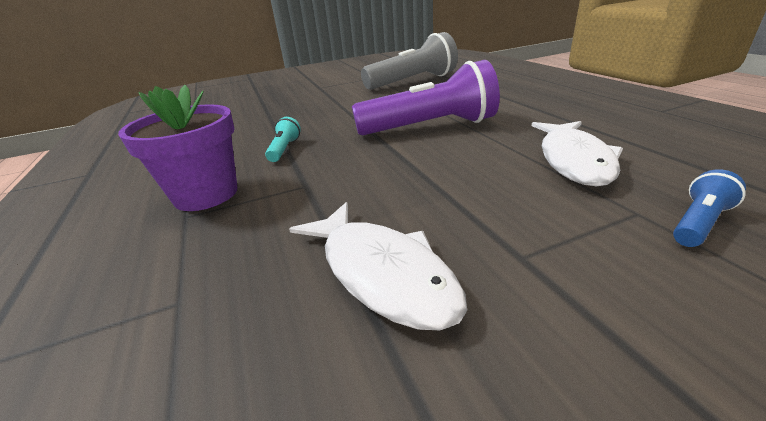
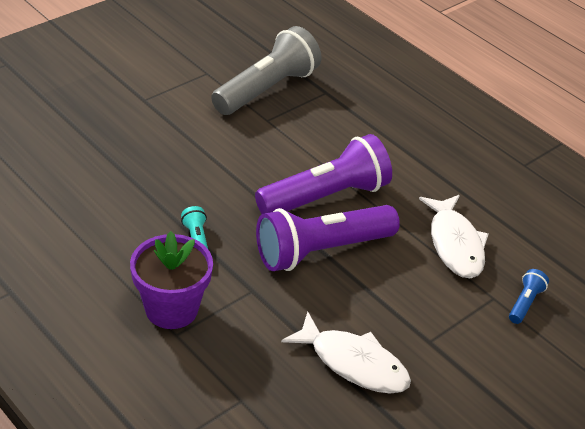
camera: 25 degrees left, 10 degrees up
none -> purple flashlight [256,205,400,271]

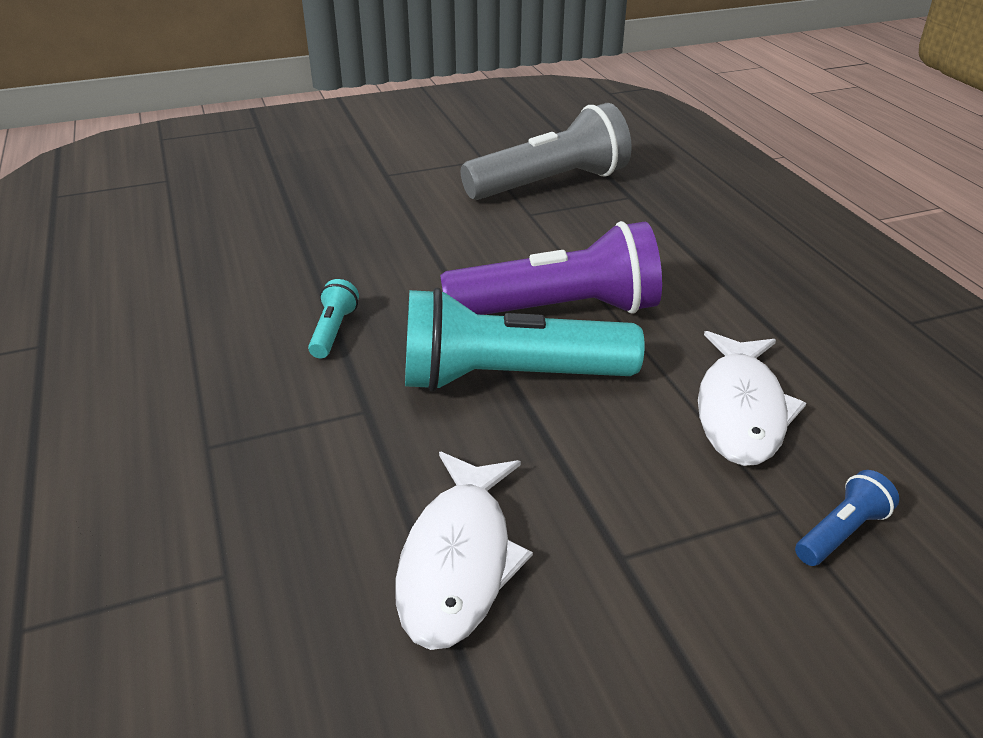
camera: 25 degrees right, 5 degrees down
purple flower pot [130,231,213,329] -> none
purple flashlight [256,205,400,271] -> turquoise flashlight [405,288,645,392]
white fish [281,312,411,394] -> white fish turned 45 degrees clockwise [396,452,533,650]

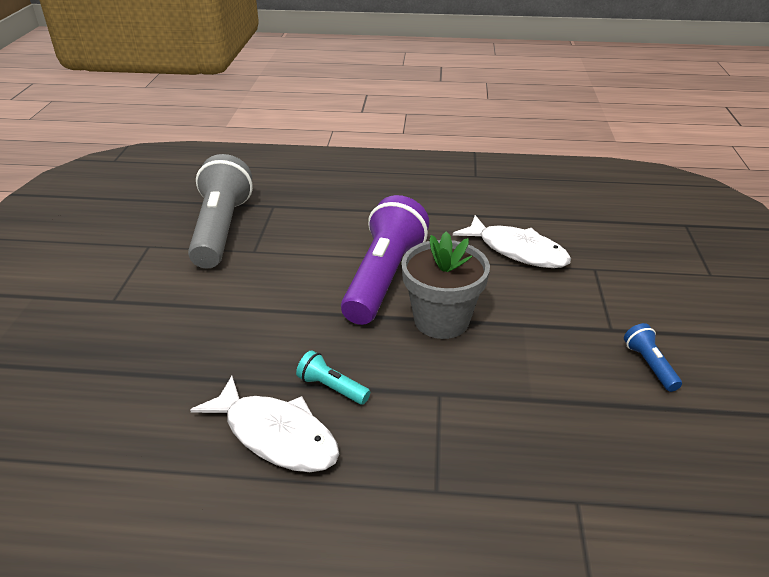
camera: 65 degrees left, 0 degrees up
white fish [396,452,533,650] -> white fish moved to [190,376,339,472]
turquoise flashlight [405,288,645,392] -> grey flower pot [401,231,490,339]
blue flashlight [795,470,899,566] -> blue flashlight moved to [624,323,682,392]

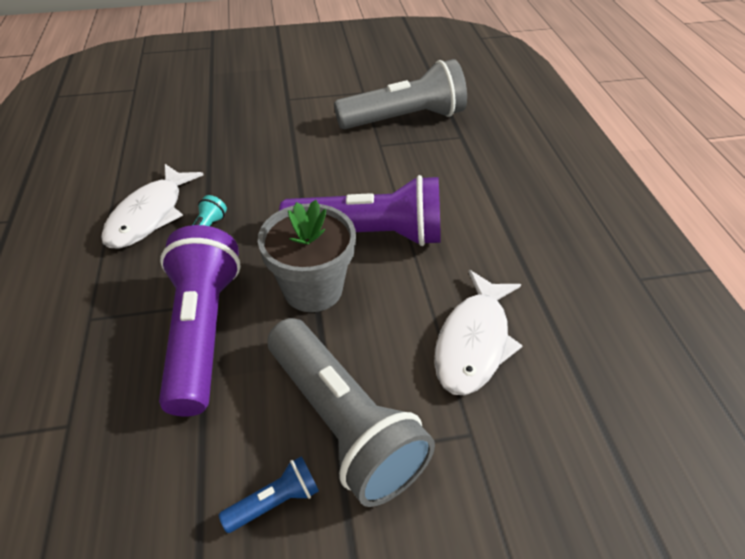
camera: 75 degrees right, 10 degrees up
none -> purple flashlight [159,225,241,417]
none -> grey flashlight [268,318,435,507]

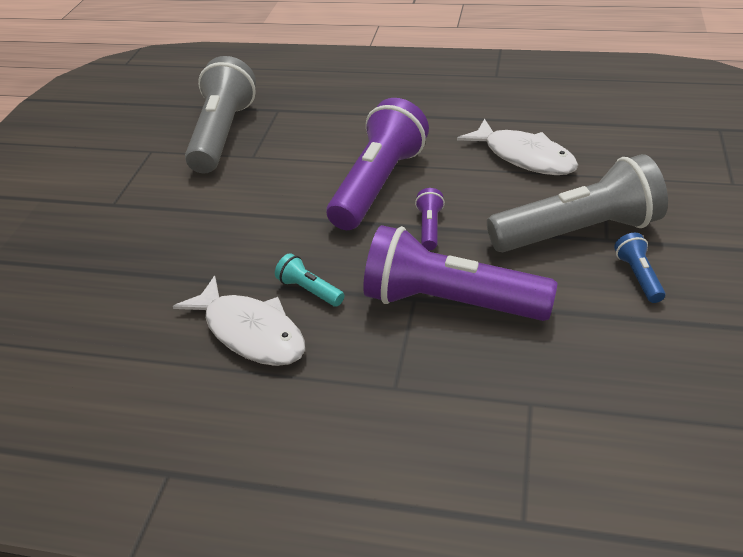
camera: 65 degrees left, 5 degrees down
grey flower pot [258,200,356,312] -> purple flashlight [415,188,445,250]

